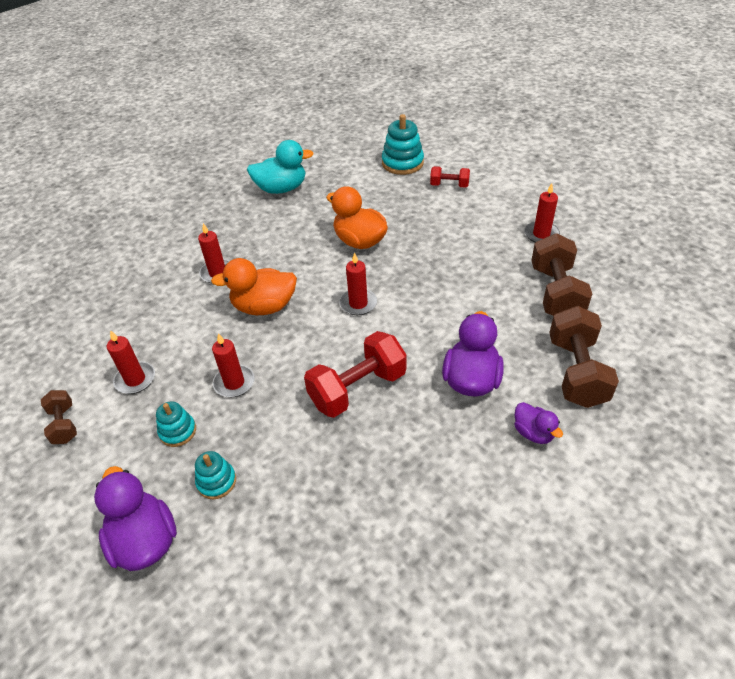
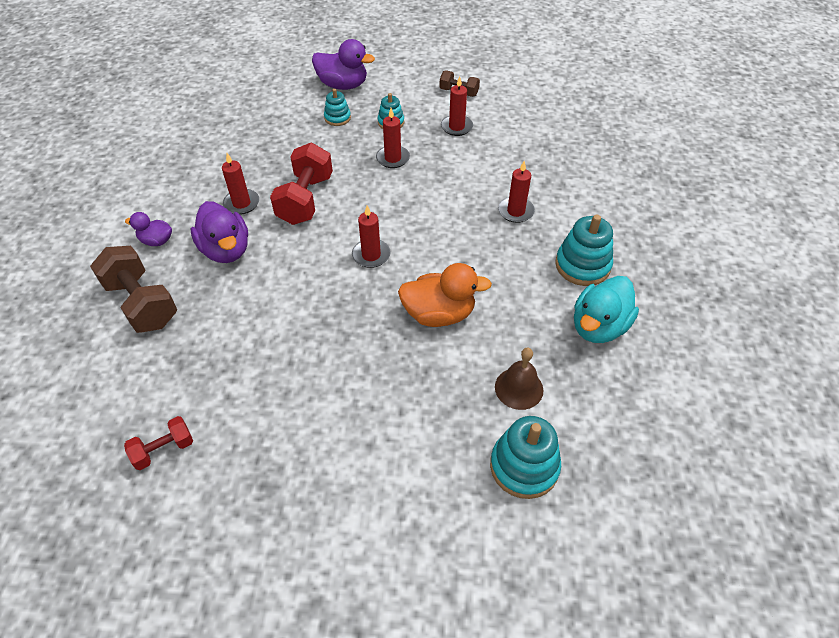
camera: 135 degrees right, 5 degrees up
orange duck [211,258,297,315] -> none
red dumbbell [430,166,470,187] -> red dumbbell moved to [124,416,193,470]
red candle [524,183,560,243] -> red candle moved to [222,153,259,215]
brown dumbbell [531,233,592,316] -> none
none -> brown bell [495,348,543,410]
none -> turquoise stacking toy [555,214,613,286]

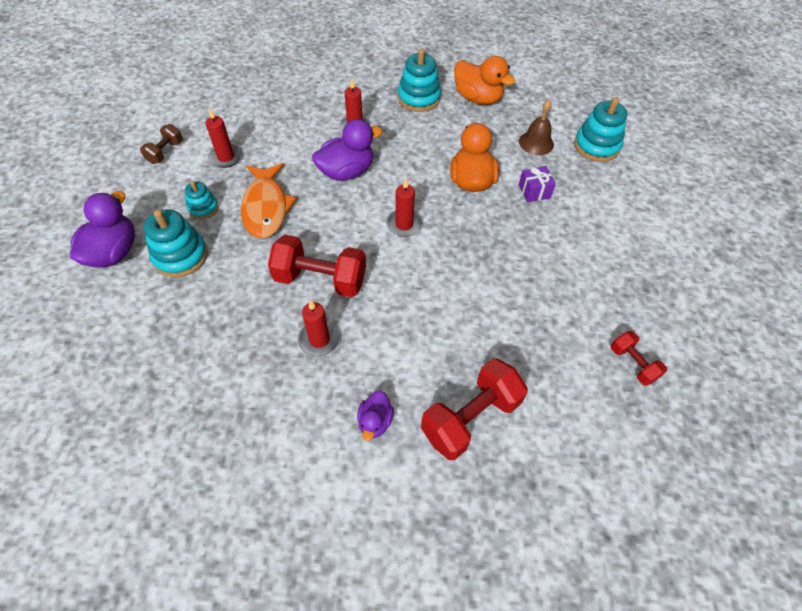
camera: 90 degrees left, 5 degrees up
brown dumbbell [90,246,177,333] -> red dumbbell [421,358,528,460]
purple duck [191,201,248,263] -> purple duck moved to [312,119,382,181]
turquoise stacking toy [324,89,351,126] -> turquoise stacking toy [144,209,208,277], size x1.69
red candle [376,108,410,168] -> orange fish [241,163,297,238]
turquoise duck [574,276,639,343] -> orange duck [454,56,515,105]
none -> purple gift [519,166,556,202]

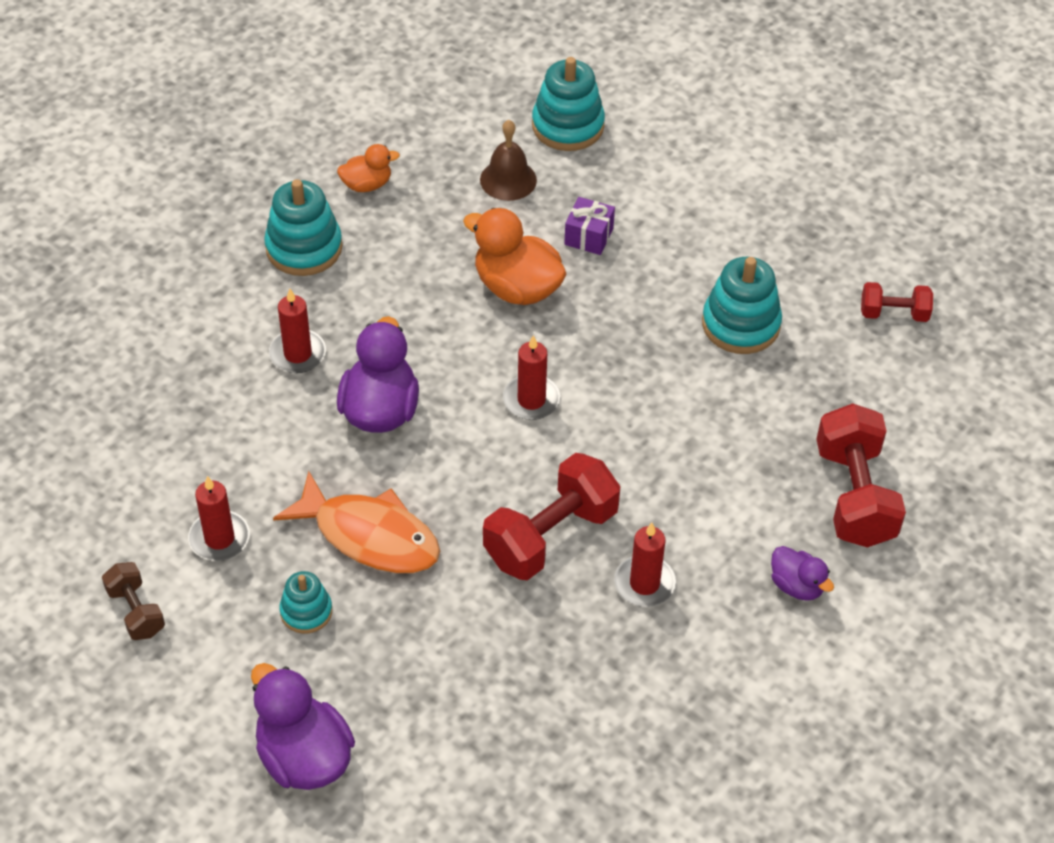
camera: 55 degrees left, 5 degrees down
turquoise stacking toy [144,209,208,277] -> turquoise stacking toy moved to [702,257,782,354]
orange duck [454,56,515,105] -> orange duck [337,144,400,192], size x0.56

